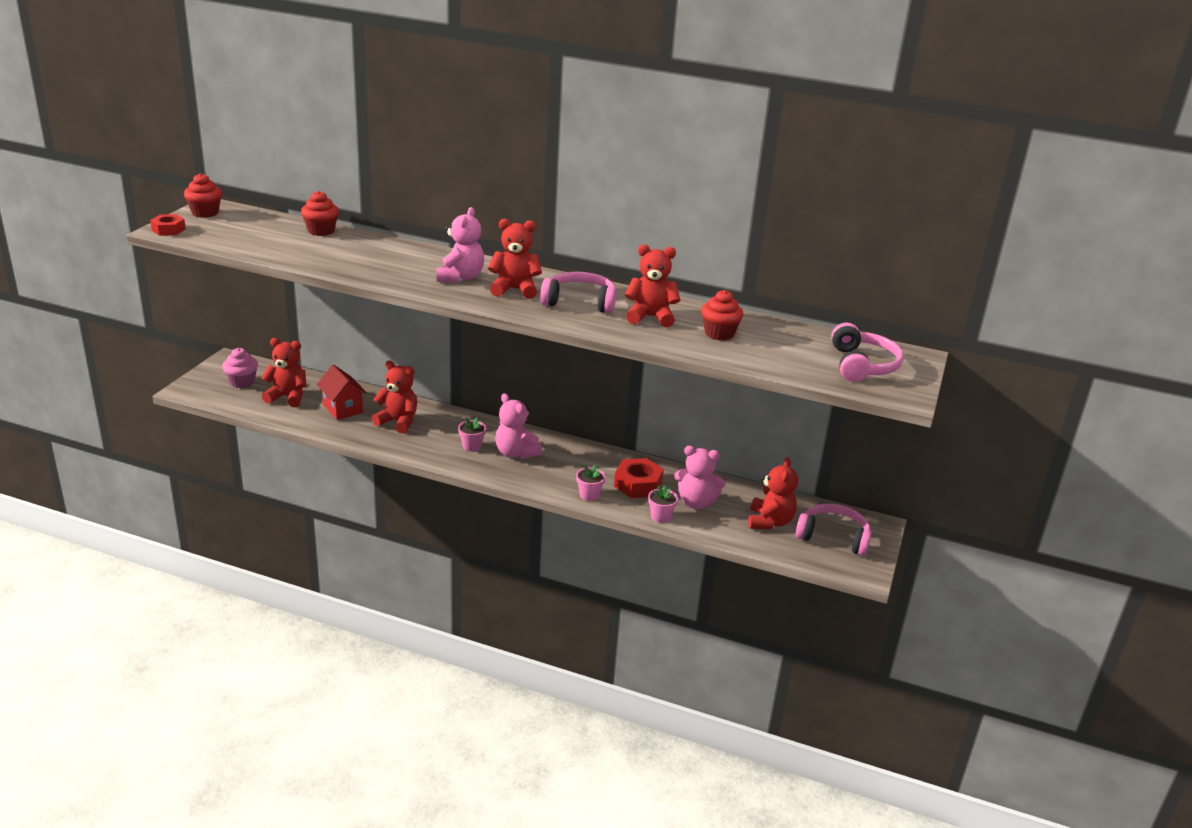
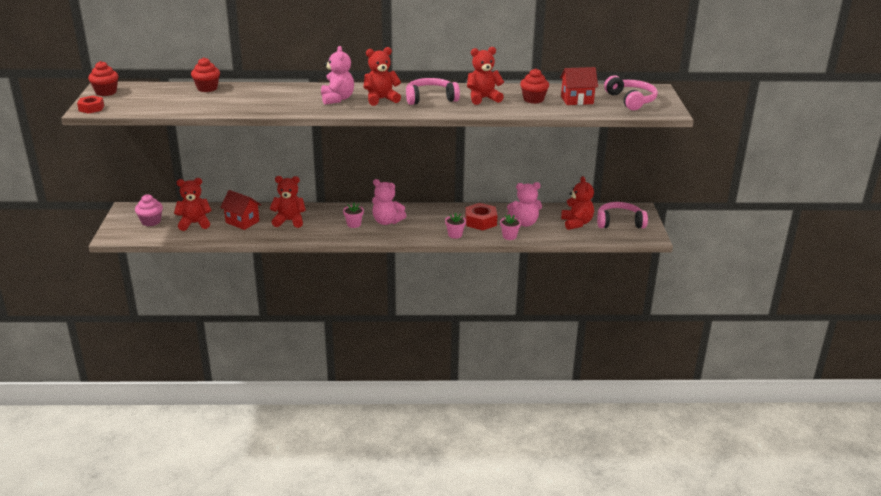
camera: 20 degrees left, 0 degrees up
none -> red house [560,67,598,105]

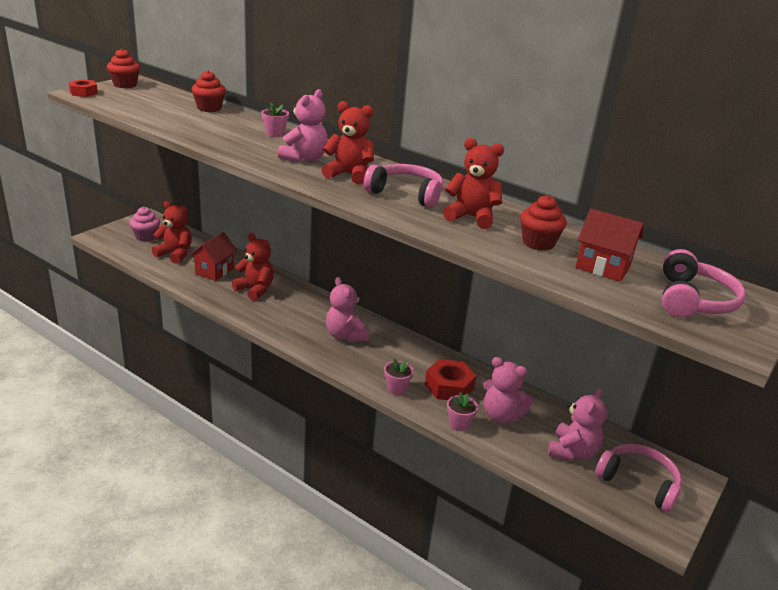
camera: 35 degrees right, 0 degrees up
red house [220,190,261,230] -> red house turned 45 degrees clockwise [190,232,237,281]
pink flower pot [343,202,364,228] -> pink flower pot moved to [261,102,289,137]
red teddy bear [561,176,594,230] -> pink teddy bear [548,388,607,461]

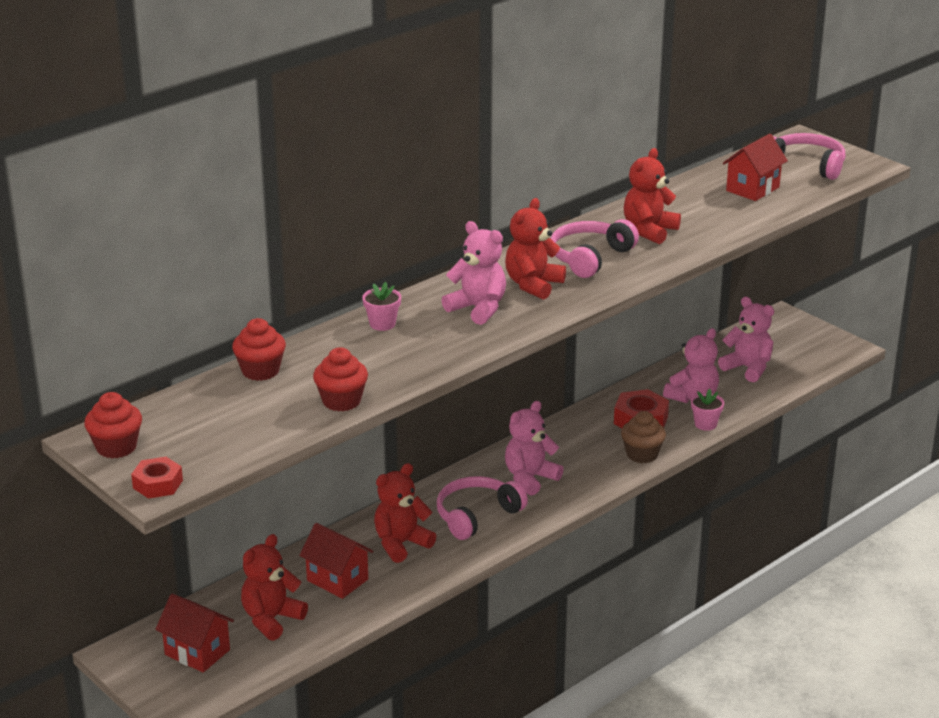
camera: 75 degrees left, 0 degrees up
pink cupcake [130,206,160,242] -> red house [155,594,234,673]
pink teddy bear [326,277,369,342] -> pink teddy bear turned 150 degrees clockwise [505,401,564,496]
pink flower pot [384,358,414,395] -> brown cupcake [621,411,666,463]
red cupcake [520,195,567,251] -> red cupcake moved to [313,347,368,412]
pink headphones [595,444,682,512] -> pink headphones moved to [437,476,528,540]

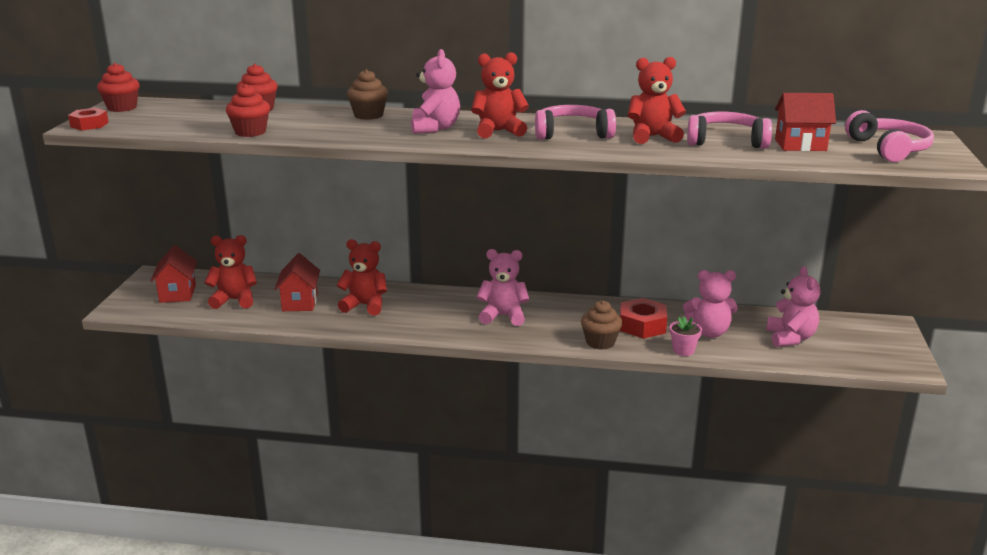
camera: 50 degrees right, 5 degrees down
pink flower pot [362,282,401,331] -> brown cupcake [347,69,388,120]
pink headphones [437,476,528,540] -> pink headphones moved to [687,112,772,149]

